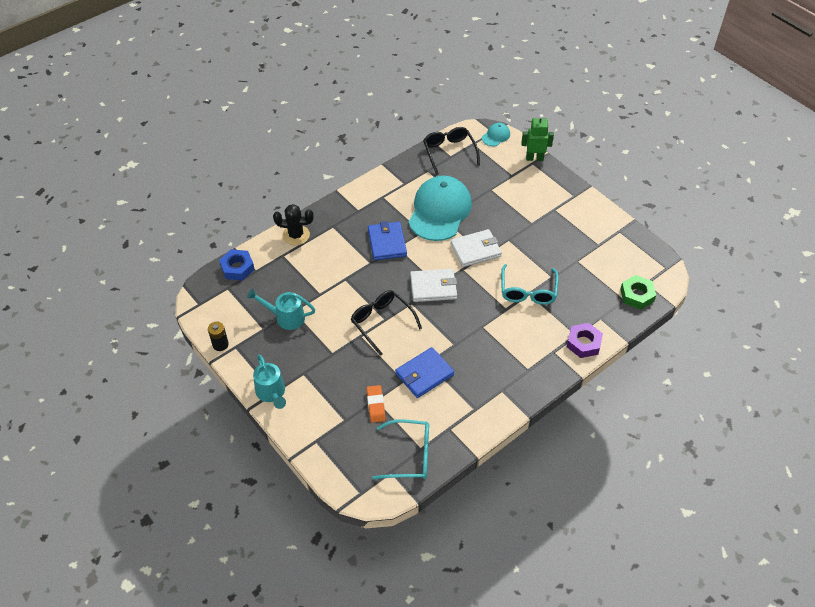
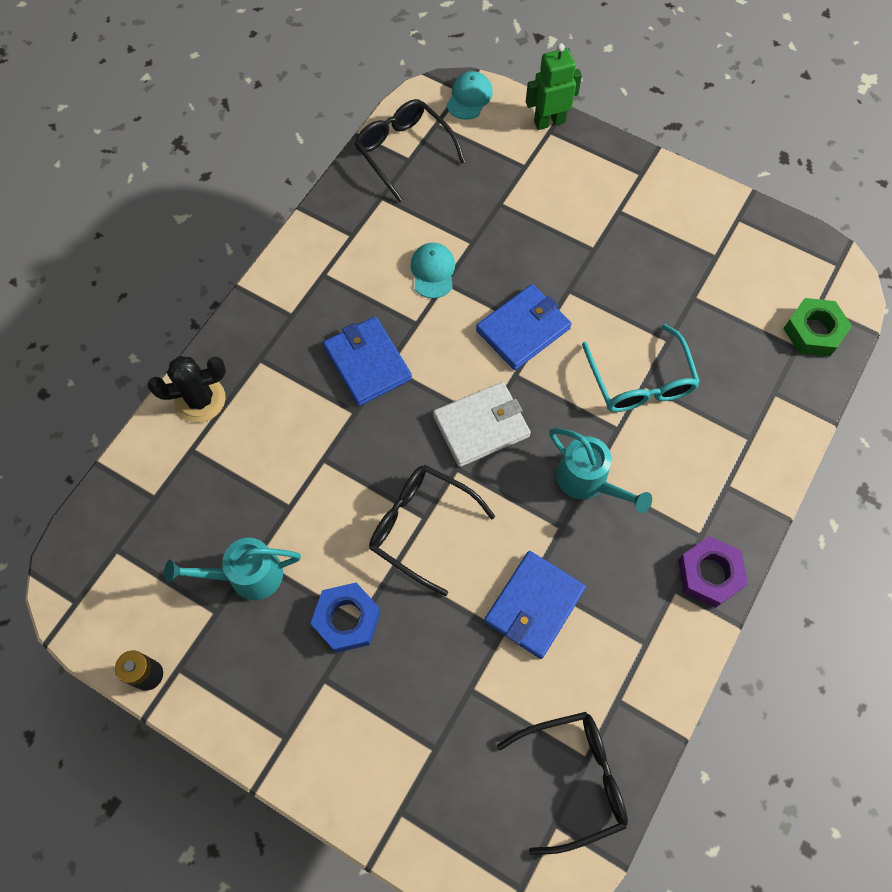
camera: 20 degrees left, 15 degrees up
blue nut [219,249,255,281] -> blue nut moved to [310,583,381,653]
turquoise watering can [253,355,286,409] -> turquoise watering can moved to [549,428,652,513]
orange eraser [367,385,386,423] -> none
turquoise glasses [372,419,429,479] -> black glasses [496,712,628,855]
turquoise cap [408,176,472,241] -> turquoise cap [411,243,455,299], size x0.43
white wallet [450,229,502,267] -> blue wallet [476,284,572,370]
purple nut [567,323,603,358] -> purple nut moved to [678,536,748,608]

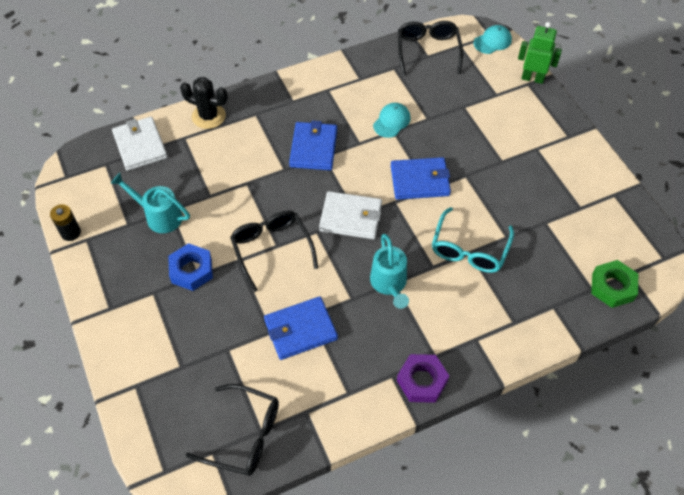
camera: 35 degrees right, 10 degrees down
none -> white wallet [112,117,168,171]

